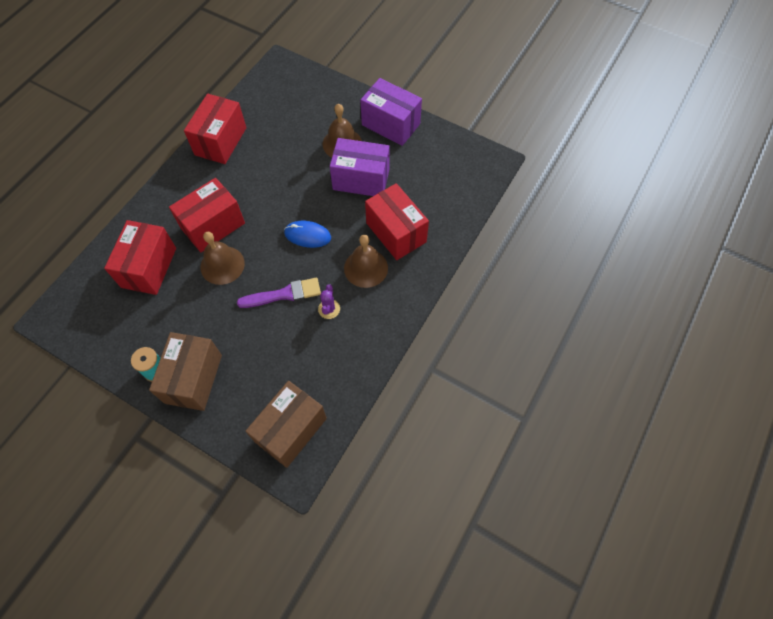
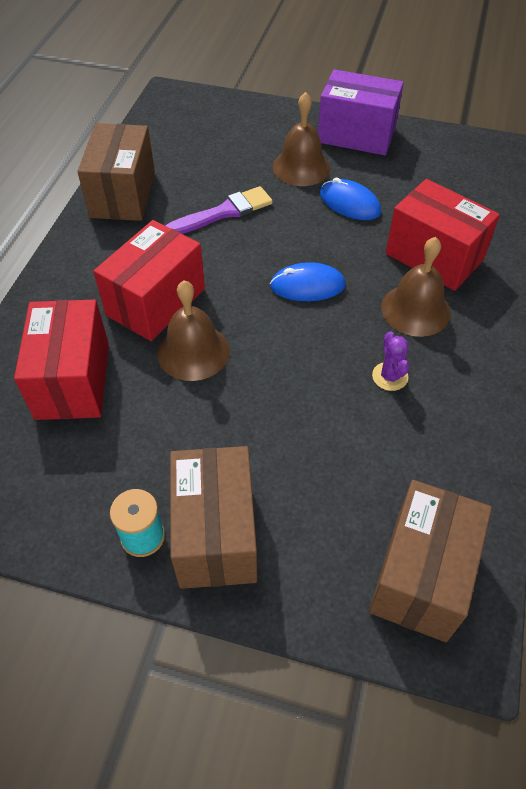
camera: 15 degrees left, 10 degrees down
red box [184,94,246,164] -> brown box [77,123,155,221]
purple brush [237,278,321,308] -> purple brush moved to [165,186,273,234]
purple box [330,138,390,196] -> blue mouse [320,178,381,220]

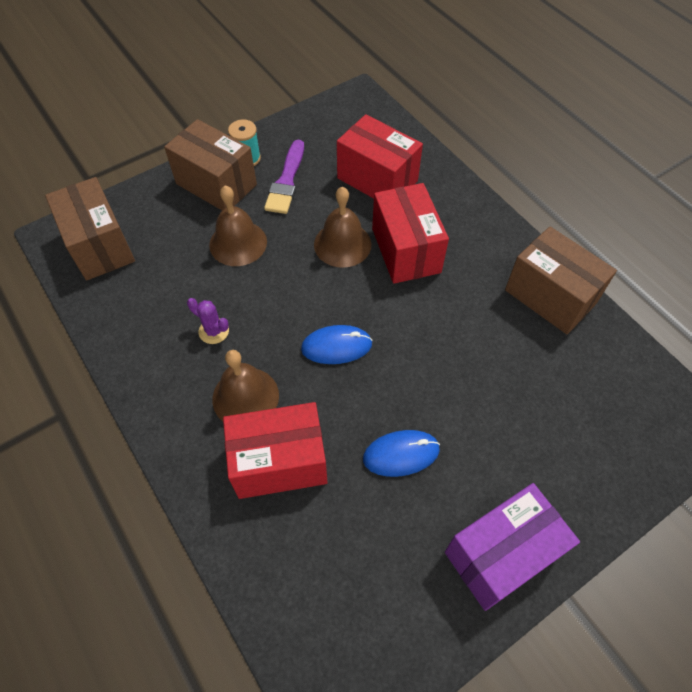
camera: 130 degrees right, 5 degrees up
purple brush [165,186,273,234] -> purple brush moved to [264,140,304,214]
blue mouse [270,262,346,301] -> blue mouse turned 45 degrees clockwise [301,325,373,364]
brown bell [273,92,331,186] -> brown bell moved to [209,186,267,266]

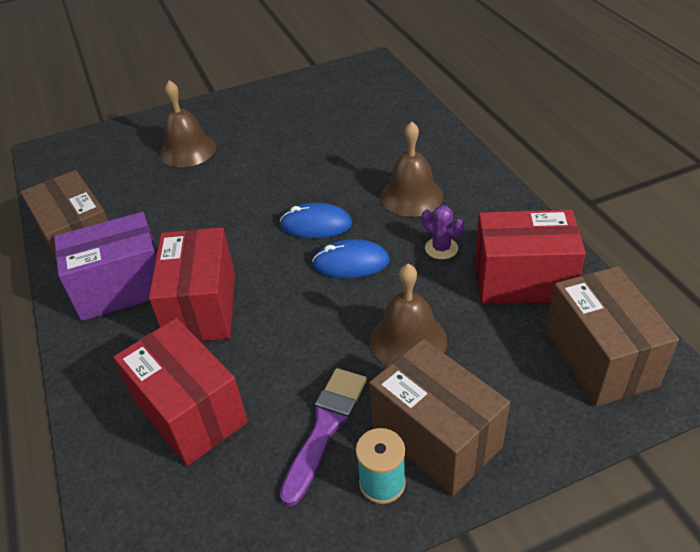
camera: 165 degrees left, 15 degrees down
red box [223,402,327,499] -> red box moved to [475,210,586,304]
brown bell [314,187,371,268] -> brown bell moved to [160,80,216,167]
blue mouse [363,430,440,477] -> blue mouse moved to [312,239,390,278]
purple box [445,483,580,611] -> purple box moved to [54,212,157,321]

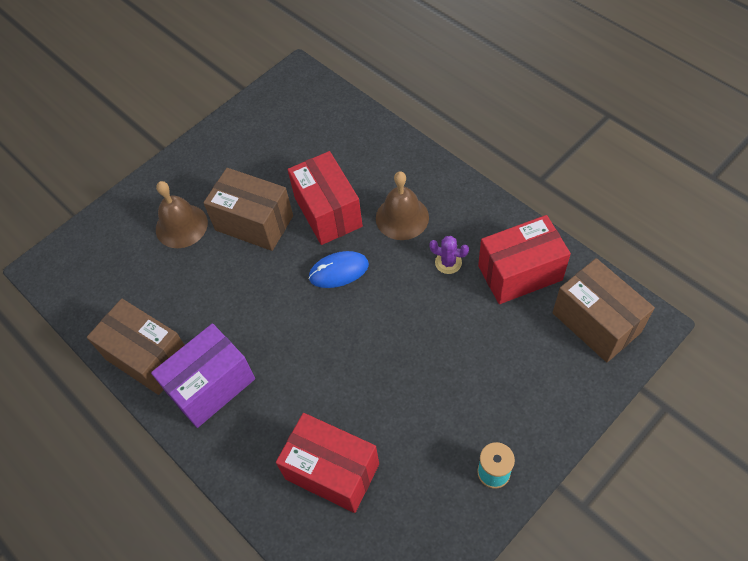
camera: 20 degrees left, 15 degrees up
red box [149,227,235,342] -> red box moved to [288,151,363,245]
purple brush [280,368,367,506] -> none
blue mouse [312,239,390,278] -> none
brown box [369,339,510,496] -> brown box moved to [203,168,293,251]
brown bell [370,264,447,366] -> none

